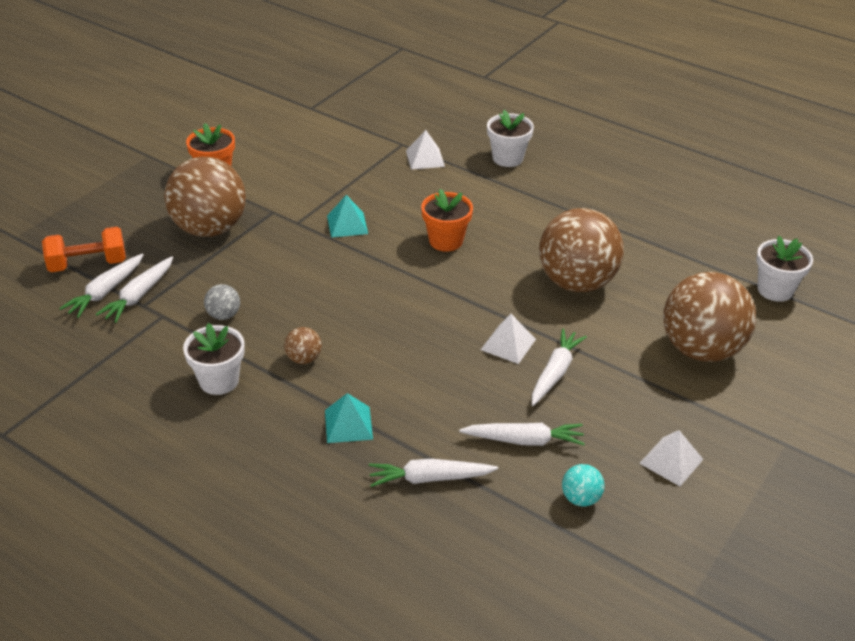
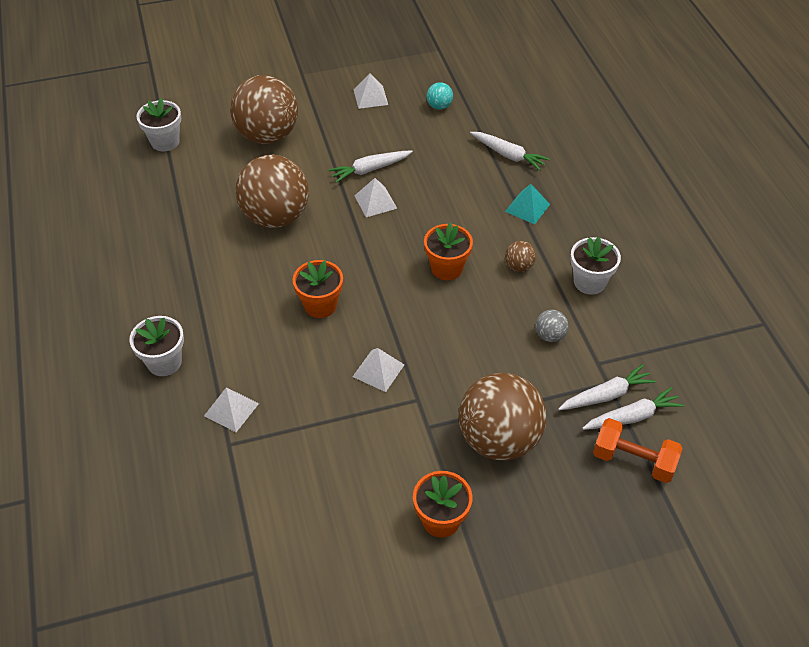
camera: 140 degrees left, 10 degrees up
turquoise pyramid [327,195,368,238] -> white pyramid [353,348,404,392]
white carrot [459,423,585,446] -> none
none -> orange flower pot [424,222,473,280]

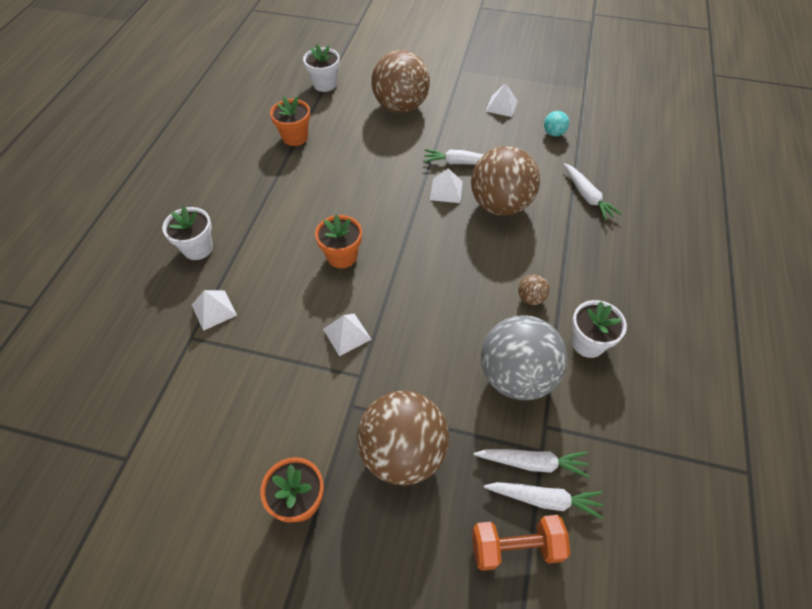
camera: 30 degrees right, 5 degrees up
brown ball [235,155,309,228] -> brown ball moved to [471,146,540,216]
orange flower pot [424,222,473,280] -> orange flower pot moved to [270,97,310,146]
turquoise pyramid [505,184,550,225] -> none
grey ball [535,310,568,342] -> grey ball [481,315,567,401], size x2.42
orange dumbbell [593,418,682,483] -> orange dumbbell turned 60 degrees counterclockwise [472,515,570,571]

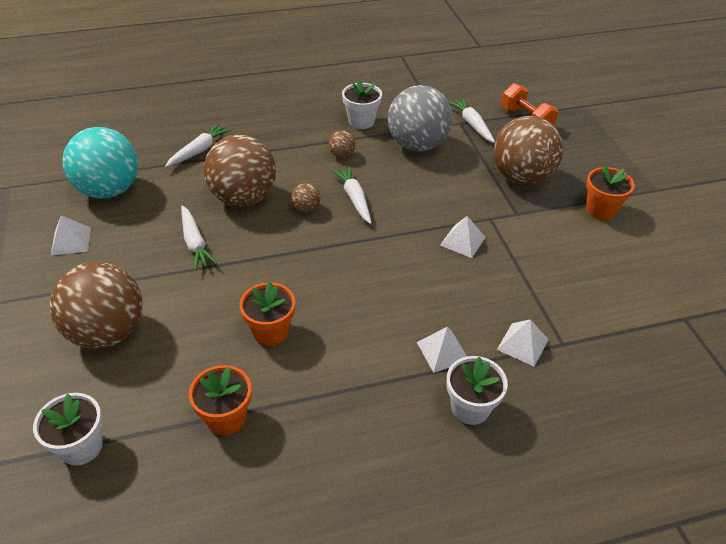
camera: 120 degrees left, 10 degrees down
orange flower pot [315,215,362,268] -> orange flower pot moved to [239,282,295,346]
white pyramid [430,168,463,203] -> white pyramid moved to [417,327,467,373]
white carrot [484,482,603,519] -> white carrot moved to [332,166,371,224]
turquoise ball [544,111,569,136] -> turquoise ball [62,127,138,199], size x2.42
none -> brown ball [291,183,320,212]

